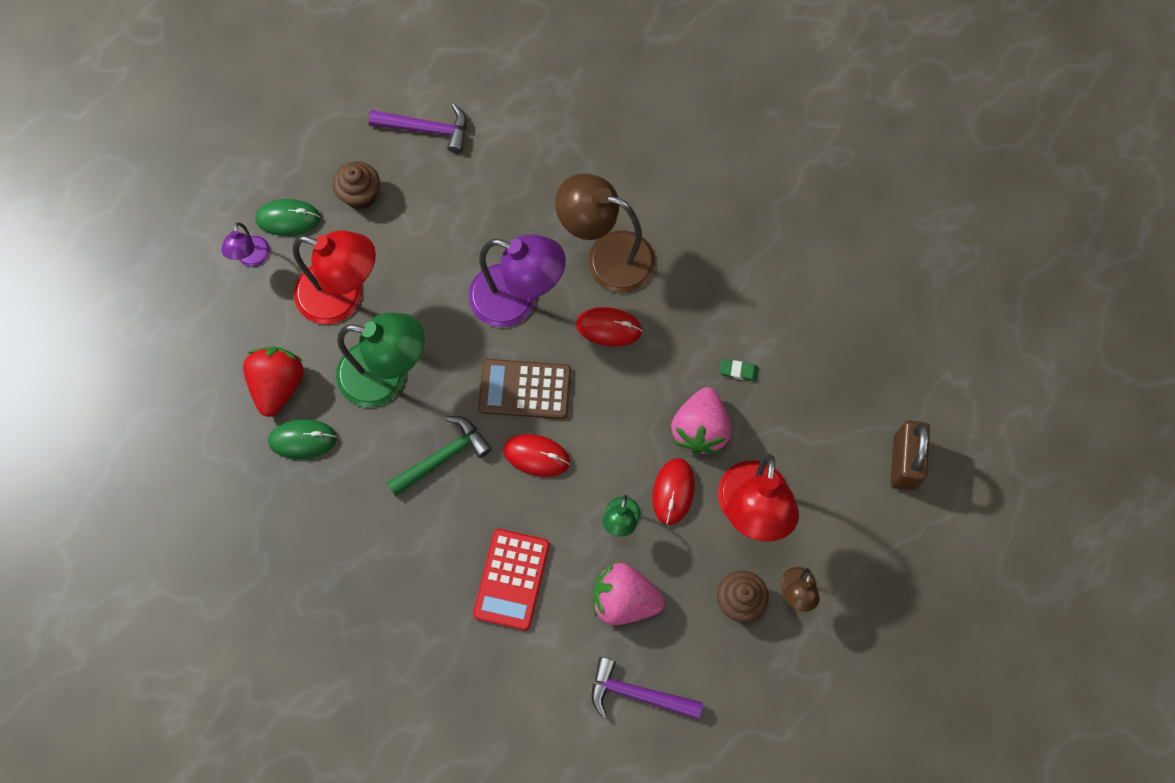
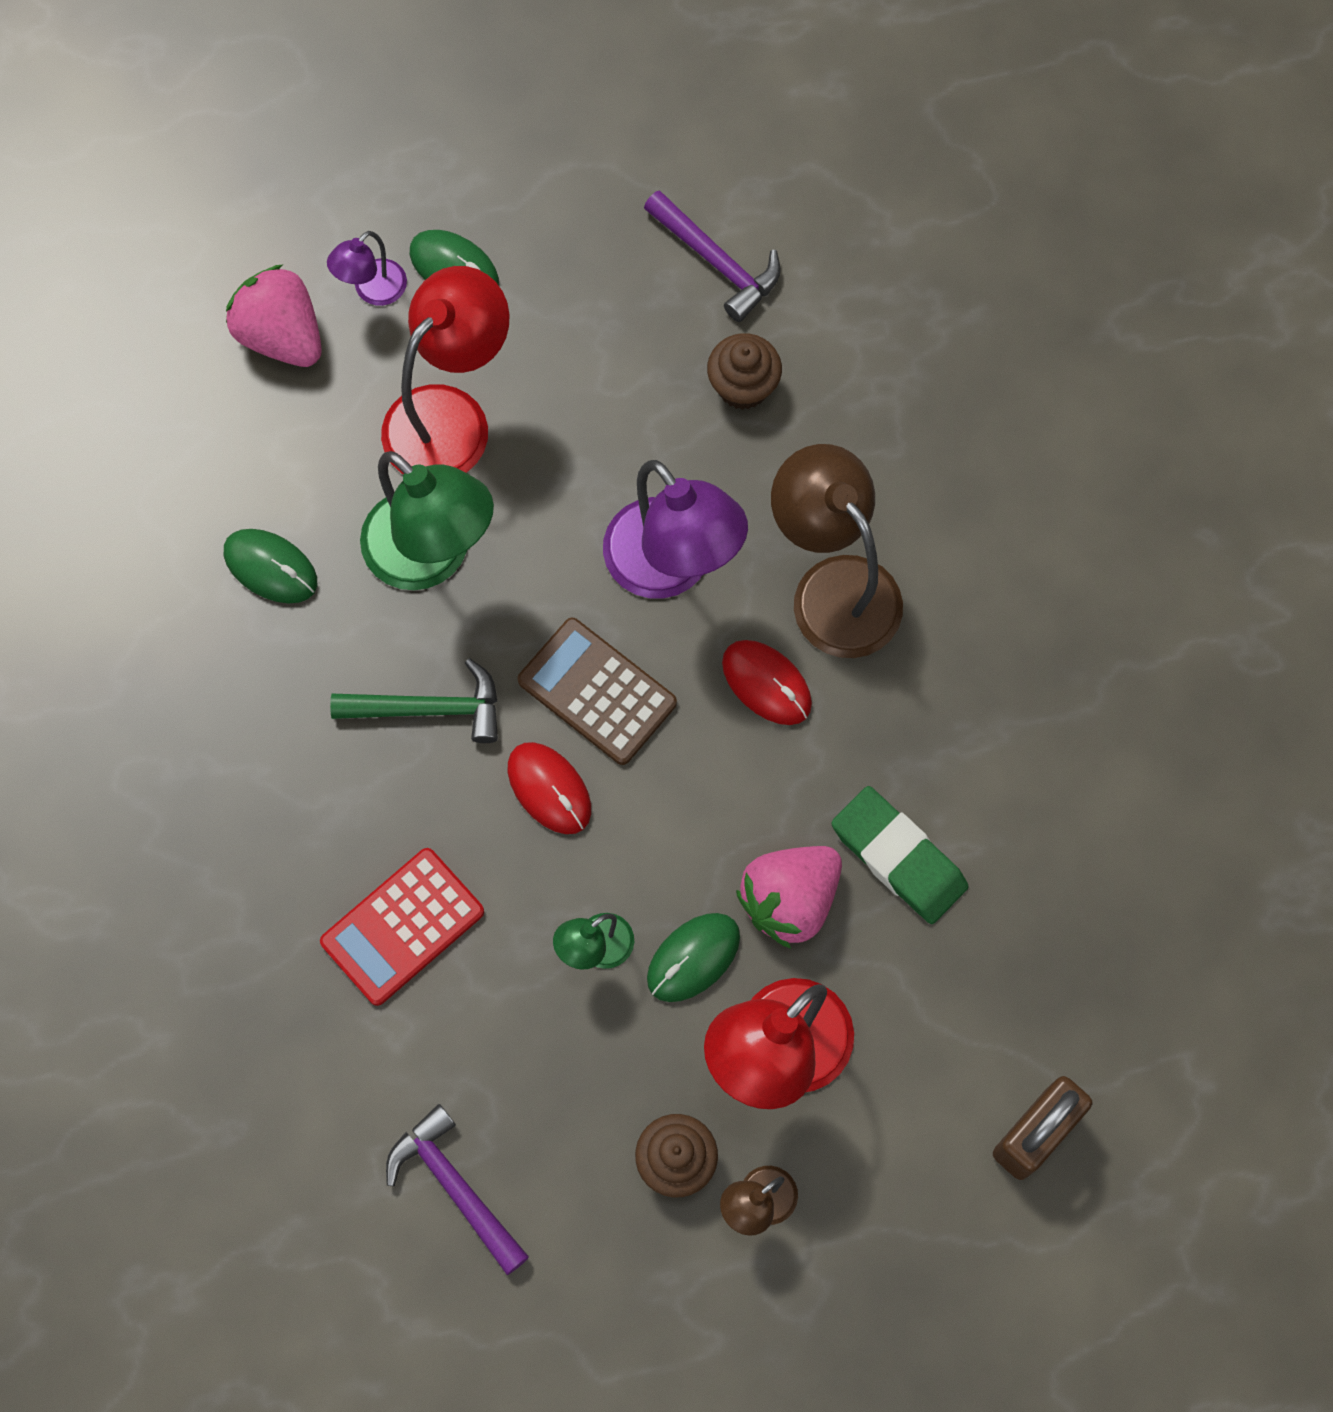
camera: 35 degrees right, 0 degrees up
red strawberry [243,347,304,417] -> none
red lamp [293,231,376,324] -> red lamp turned 105 degrees counterclockwise [381,266,510,474]
brown cupcake [333,161,380,209] -> brown cupcake moved to [707,333,782,410]
pink strawberry [593,563,665,625] -> pink strawberry moved to [226,265,322,367]
red mouse [652,458,695,525] -> green mouse [647,913,740,1002]
green eraser [719,359,759,381] -> green eraser [831,786,968,924], size x2.25

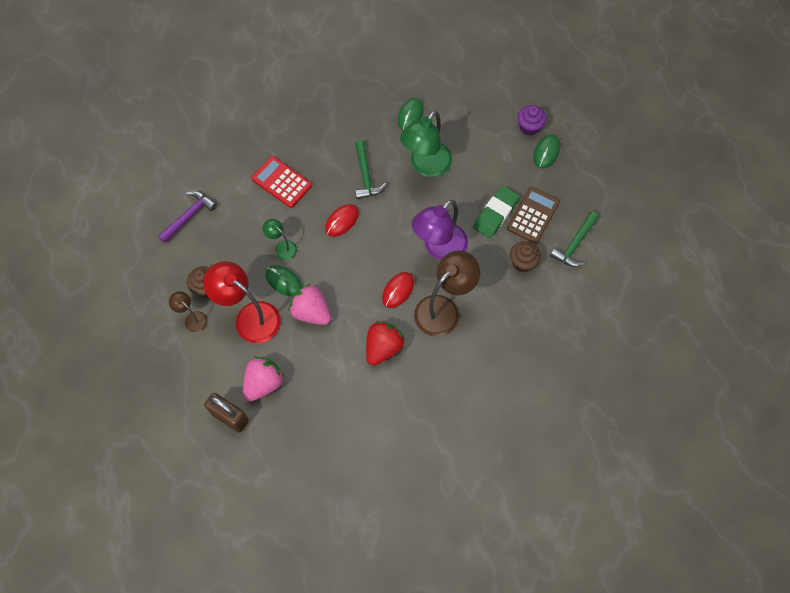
camera: 80 degrees right, 5 degrees down
pink strawberry [226,265,322,367] -> pink strawberry moved to [243,357,285,402]
purple lamp [327,231,407,306] -> purple cupcake [517,105,546,135]
red lamp [381,266,510,474] -> none
brown calculator [518,617,677,765] -> brown calculator moved to [507,187,560,244]
purple hammer [644,190,781,322] -> green hammer [550,211,599,267]
green eraser [831,786,968,924] -> green eraser moved to [473,186,520,238]
none -> red strawberry [366,321,405,366]

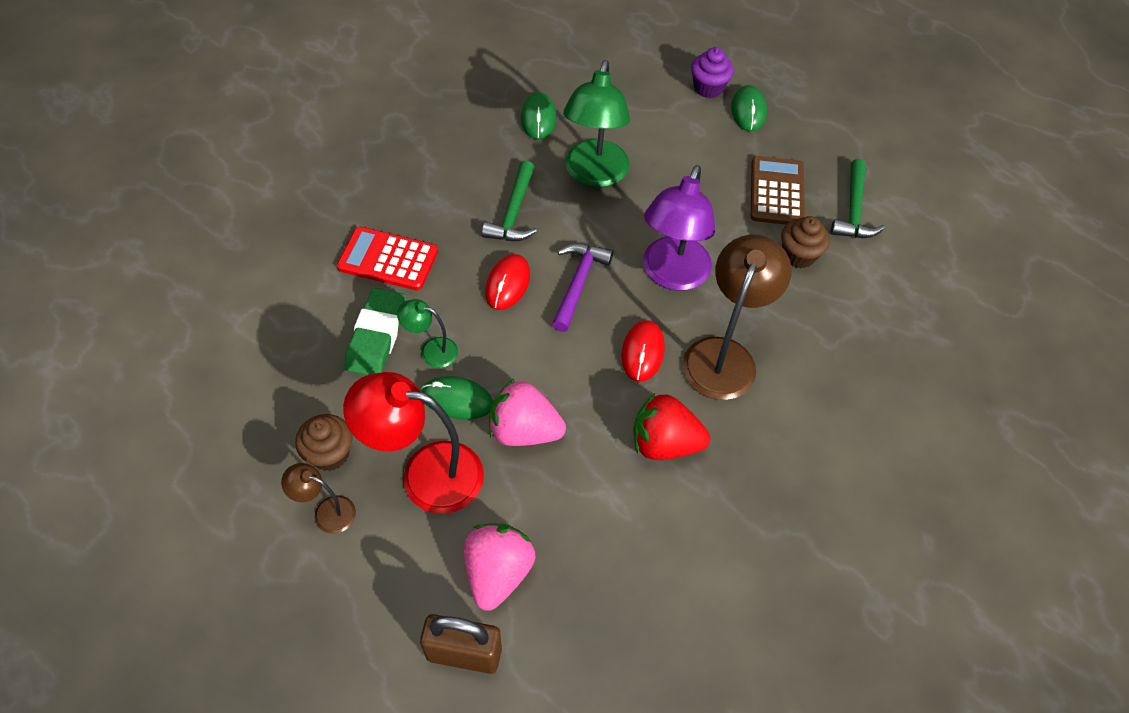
camera: 25 degrees left, 10 degrees down
purple hammer [158,191,217,243] -> purple hammer moved to [552,243,613,332]
green hammer [355,140,387,199] -> green hammer turned 45 degrees clockwise [482,160,537,241]
red strawberry [366,321,405,366] -> red strawberry turned 90 degrees counterclockwise [634,392,710,460]
green eraser [473,186,520,238] -> green eraser moved to [344,288,406,375]

